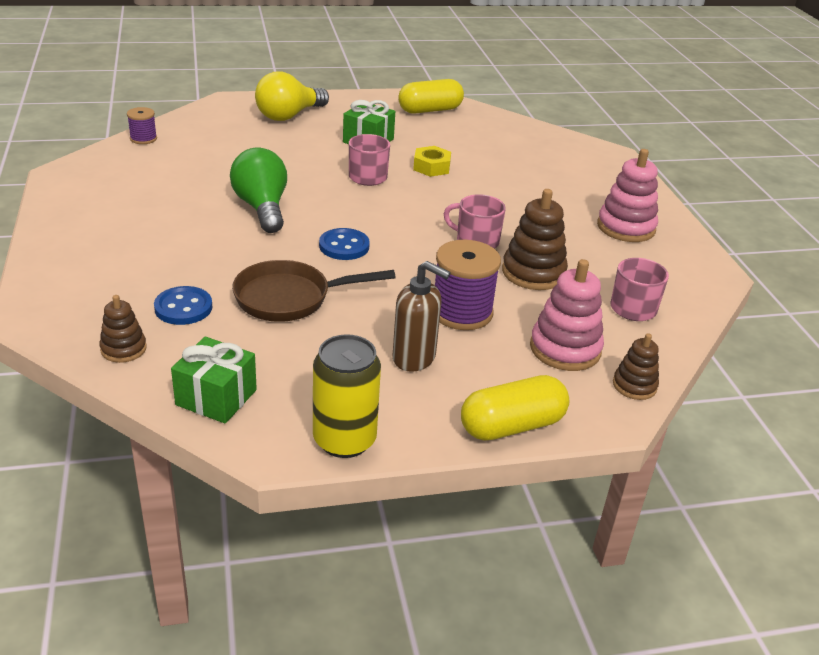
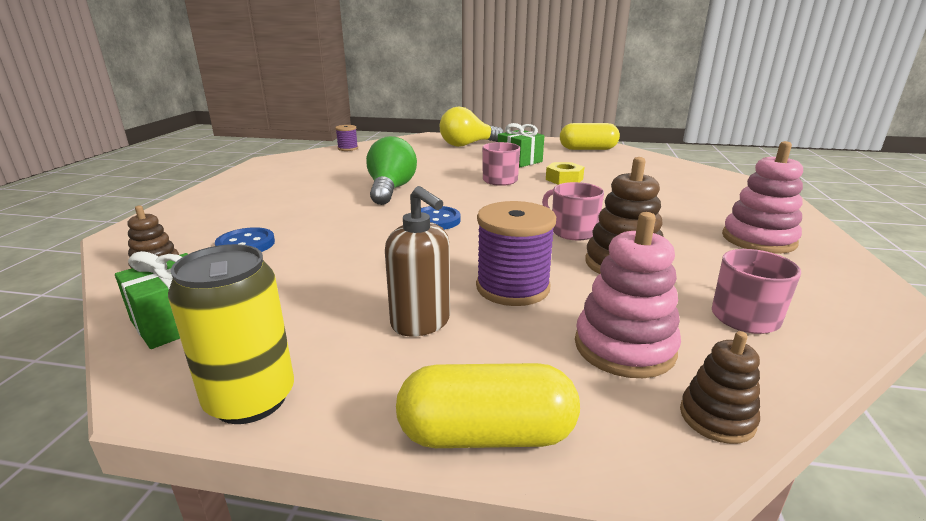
camera: 25 degrees right, 10 degrees down
brown pan [232,260,396,322] -> none

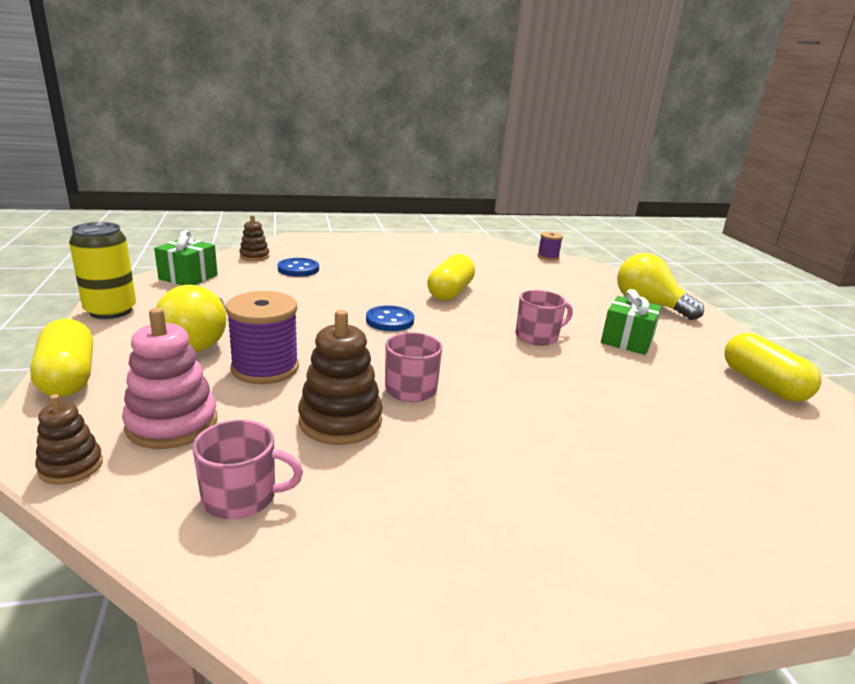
camera: 65 degrees right, 0 degrees up
green light bulb [366,136,417,205] -> yellow capsule [427,254,475,301]
brown soap dispenser [385,186,450,337] -> yellow light bulb [156,285,226,352]
yellow nut [546,162,584,185] -> none
pink stacking toy [722,141,803,254] -> none

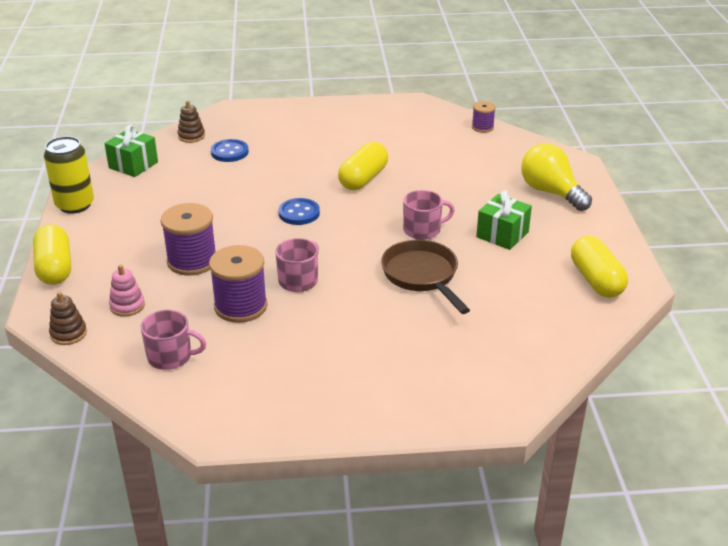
camera: 10 degrees right, 10 degrees up
pink stacking toy [122,308,217,449] -> pink stacking toy [109,265,145,317], size x0.59
yellow light bulb [156,285,226,352] -> none
brown stacking toy [298,310,383,445] -> purple spool [209,245,268,323]
none -> brown pan [381,240,470,314]

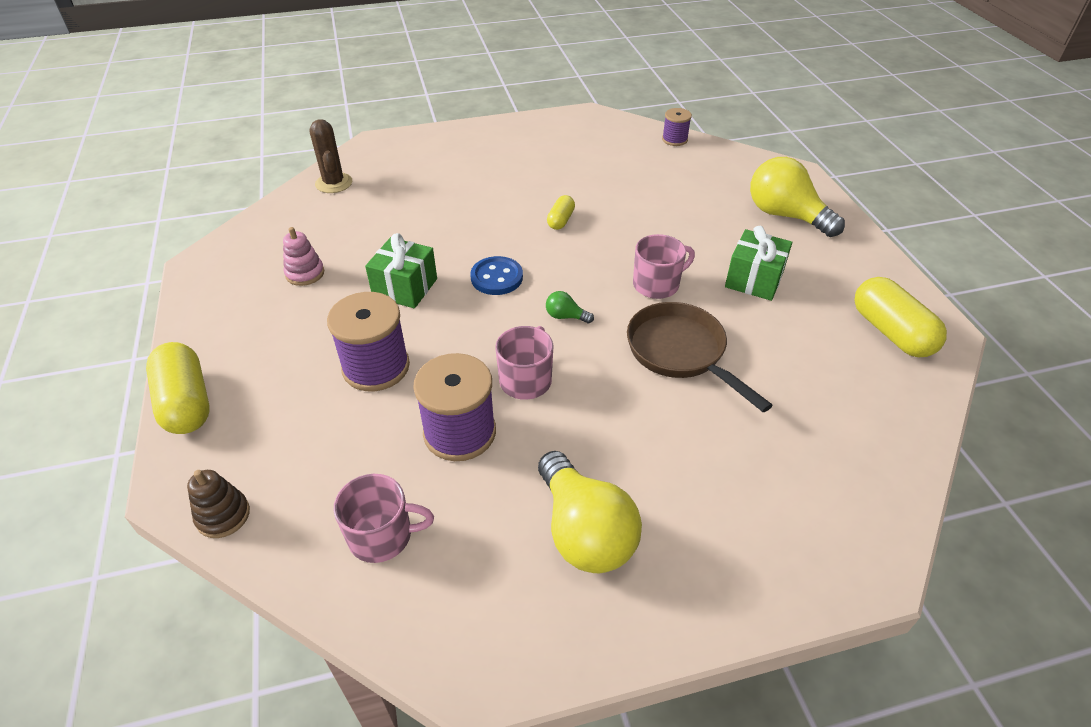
camera: 10 degrees left, 10 degrees up
yellow can [44,136,94,214] -> none
green gift [104,125,158,177] -> green gift moved to [365,233,437,308]
pink stacking toy [109,265,145,317] -> pink stacking toy moved to [283,227,324,286]
brown stacking toy [178,100,205,143] -> brown cactus [309,119,352,193]
blue button [211,139,249,162] -> none
yellow capsule [338,142,388,190] -> yellow capsule [547,195,575,230], size x0.53
none -> yellow light bulb [538,451,642,573]
none -> green light bulb [546,291,594,324]

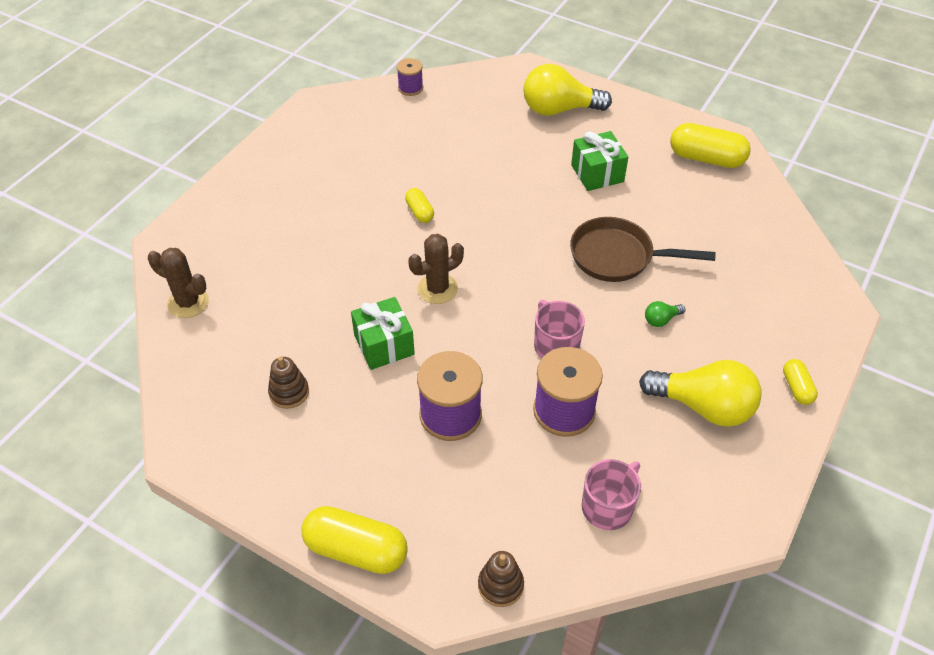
camera: 45 degrees left, 5 degrees up
pink stacking toy [283,227,324,286] -> brown stacking toy [268,356,309,409]
blue button [470,256,523,295] -> brown cactus [408,234,464,304]
green light bulb [546,291,594,324] -> green light bulb moved to [645,301,685,327]
pink mug [633,234,695,299] -> none
none -> yellow capsule [783,359,818,405]

